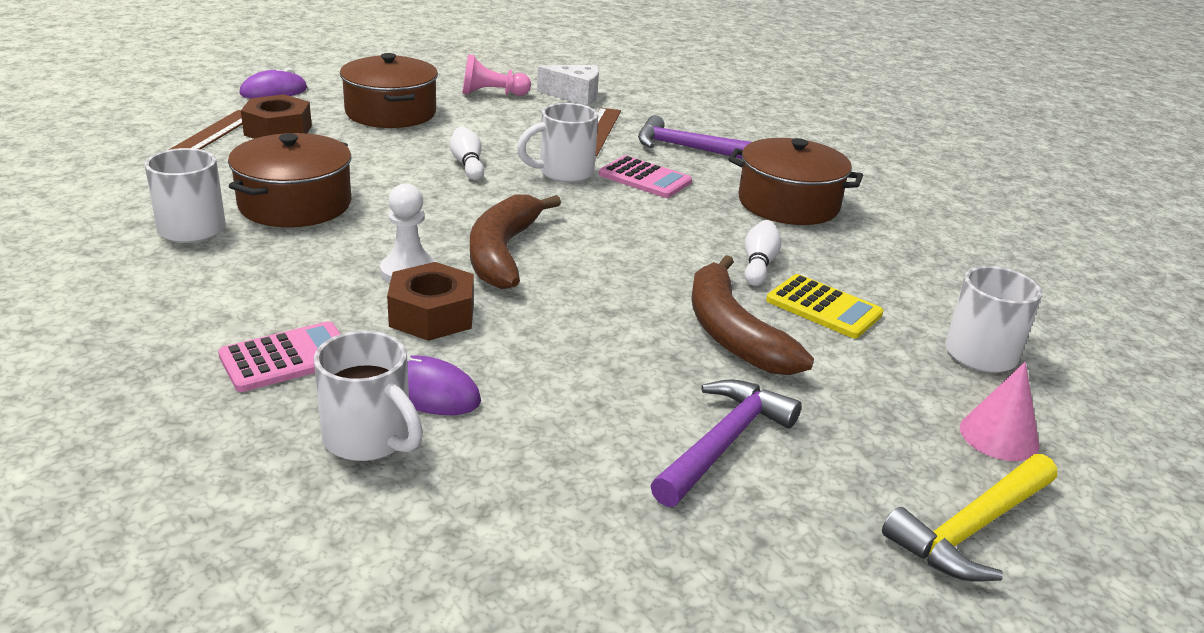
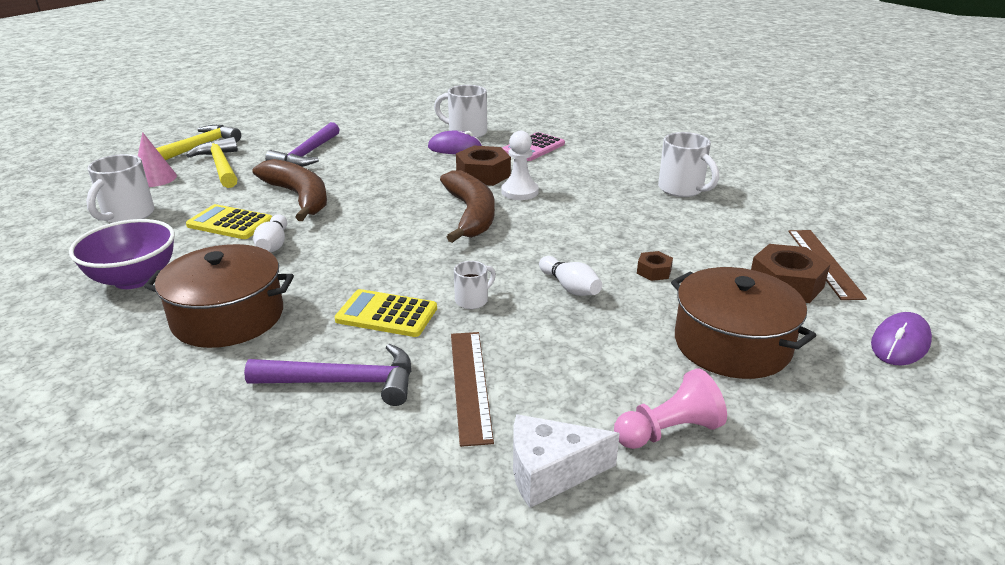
camera: 165 degrees right, 0 degrees up
brown pot [228,133,352,227] -> none
white mug [517,103,598,183] -> white mug [454,261,496,309], size x0.56
pink calculator [599,155,692,198] -> yellow calculator [334,289,437,337]
none -> purple bowl [69,219,175,289]
none -> yellow hammer [186,137,238,188]
none -> brown nut [637,251,673,281]

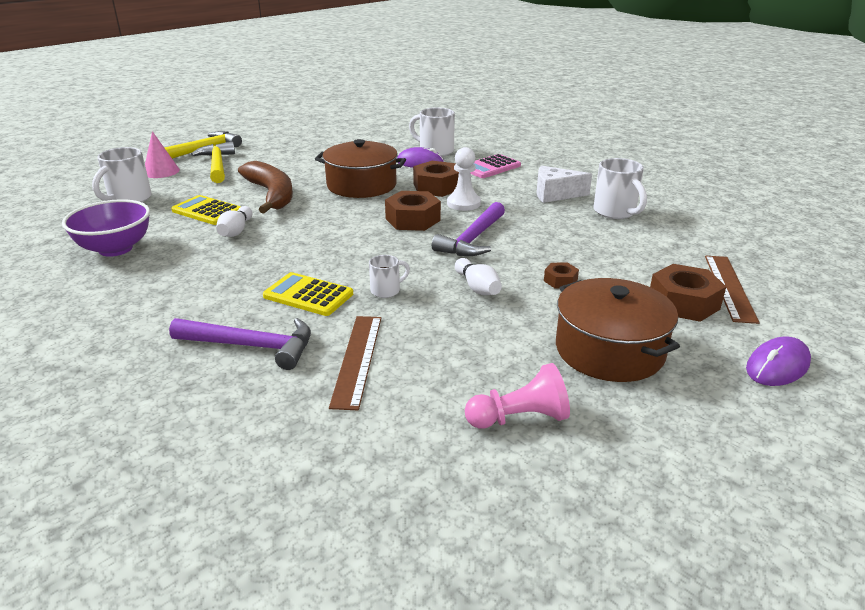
camera: 10 degrees right, 0 degrees up
brown pot [144,244,294,348] -> brown pot moved to [315,139,406,198]
purple hammer [265,122,340,167] -> purple hammer moved to [432,202,505,256]
brown banana [440,170,495,243] -> brown nut [385,191,441,231]
white cheese [513,414,620,508] -> white cheese moved to [537,166,592,203]

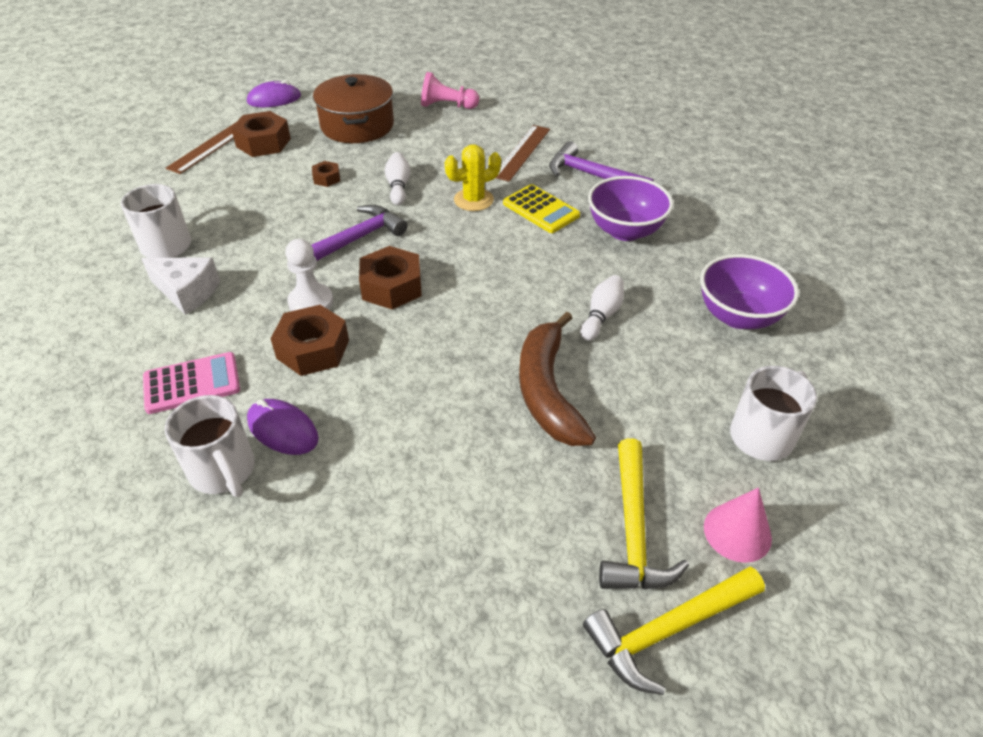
camera: 160 degrees left, 15 degrees up
yellow calculator [171,195,241,225] -> none
brown pot [315,139,406,198] -> none
white mug [369,255,410,298] -> yellow cactus [445,144,501,211]
none -> purple bowl [588,176,673,241]

